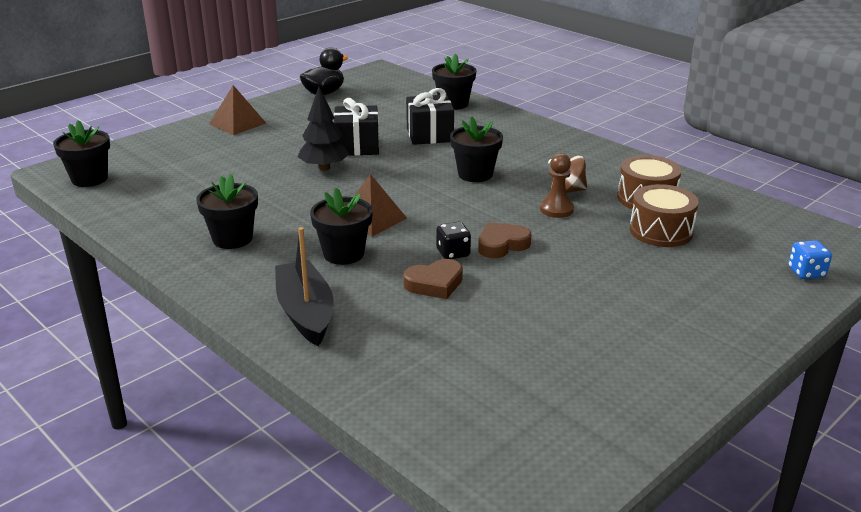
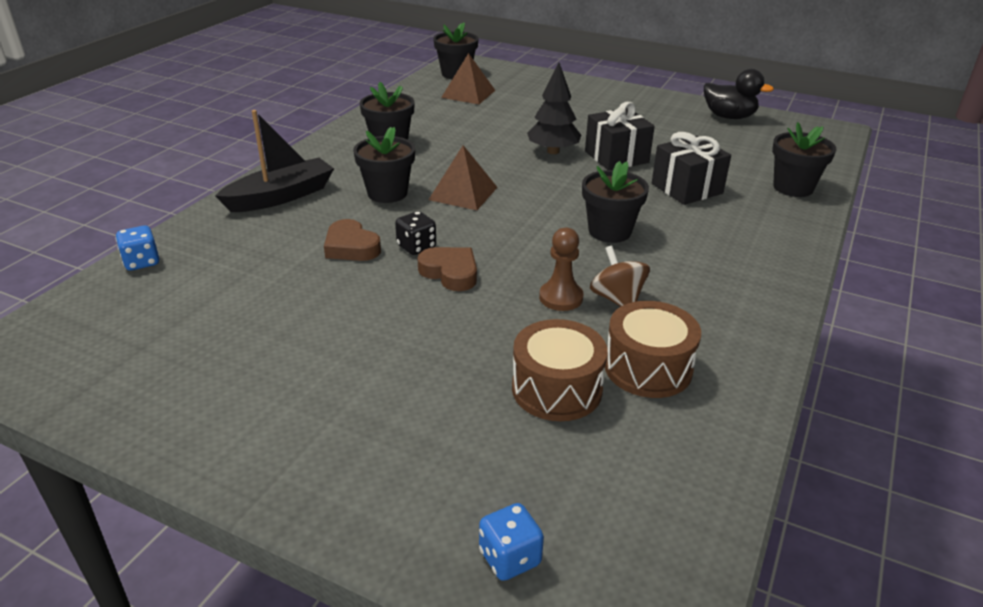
camera: 70 degrees right, 5 degrees up
brown pyramid [209,85,266,135] -> brown pyramid moved to [441,53,496,104]
none -> blue dice [116,225,159,270]

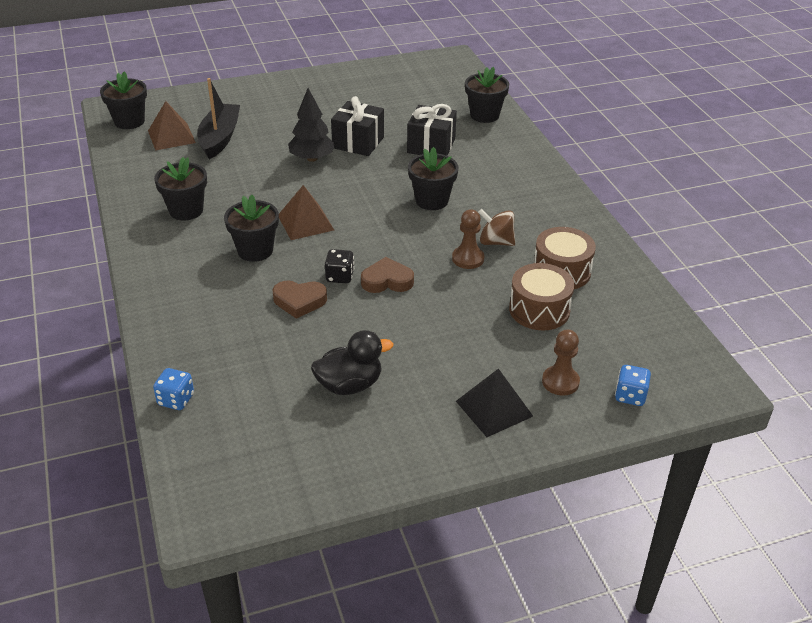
camera: 45 degrees left, 5 degrees up
black boat [215,110,334,212] -> black boat moved to [197,78,240,159]
black duck [704,69,774,119] -> black duck moved to [311,330,393,395]
none -> black pyramid [456,368,533,437]
none -> brown pawn [542,329,580,396]

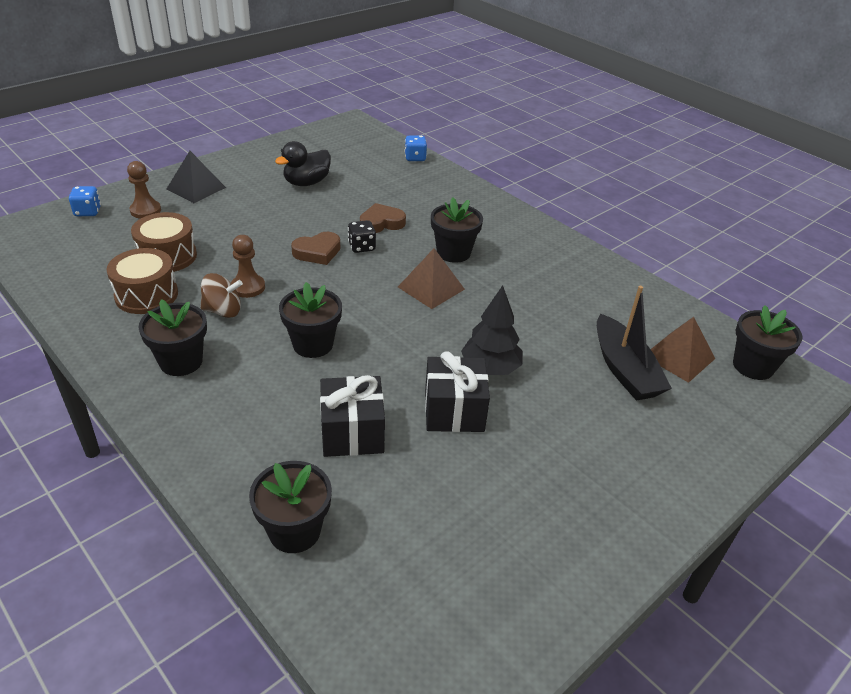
camera: 155 degrees right, 0 degrees up
black flower pot [154,157,207,221] -> black flower pot moved to [138,299,207,376]

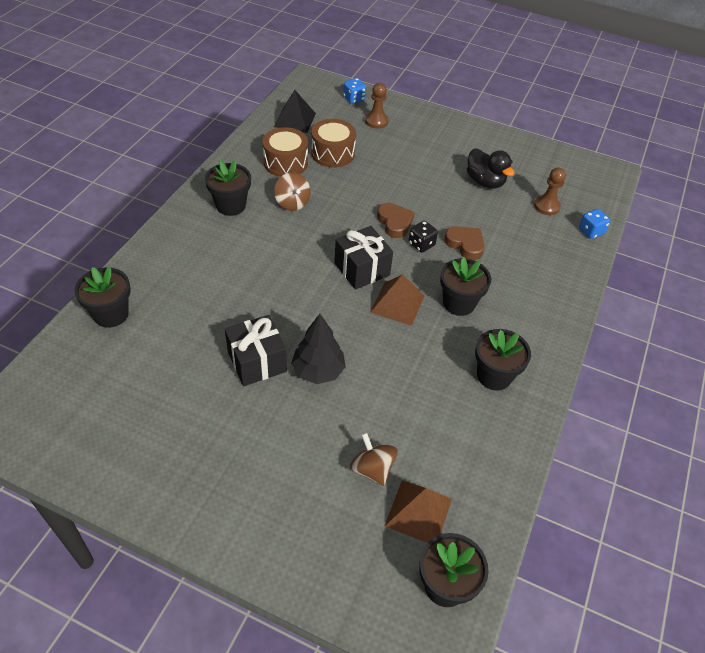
camera: 65 degrees right, 10 degrees up
black pyramid [166,151,226,203] -> black pyramid moved to [274,90,316,133]
brown pawn [231,235,265,298] -> brown pawn moved to [534,168,566,215]
black duck [275,141,331,186] -> black duck turned 150 degrees counterclockwise [467,148,515,189]
black flower pot [279,282,342,358] -> black flower pot moved to [475,329,531,391]
brown heart [291,232,340,265] -> brown heart turned 150 degrees counterclockwise [377,203,415,238]
black gift [320,375,385,457] -> black gift moved to [334,226,393,290]
black boat [597,286,672,401] -> brown spinning top [350,432,398,486]

